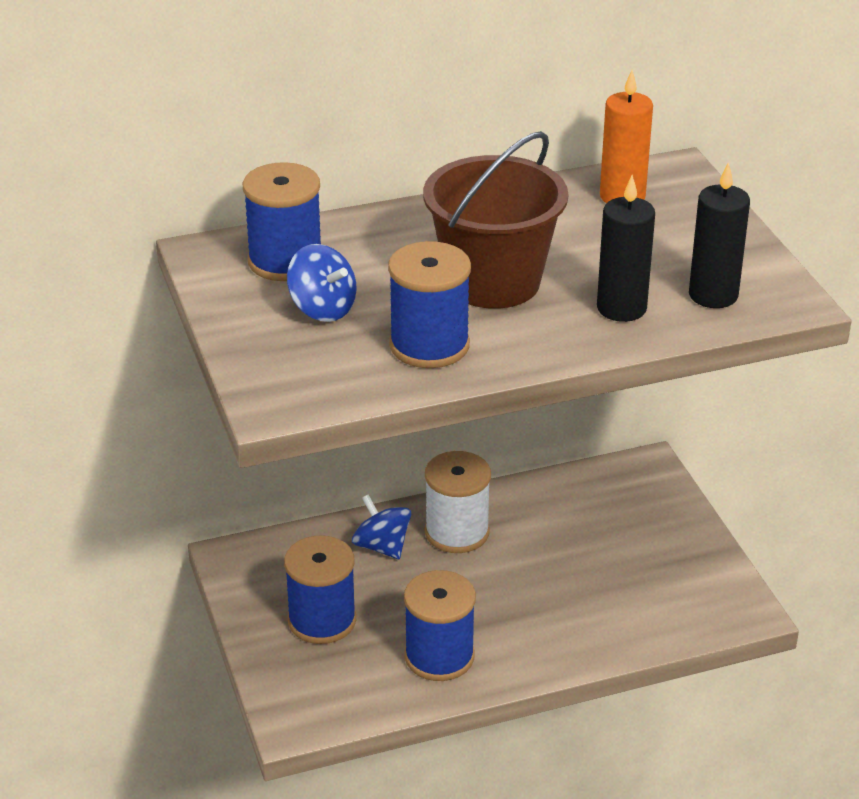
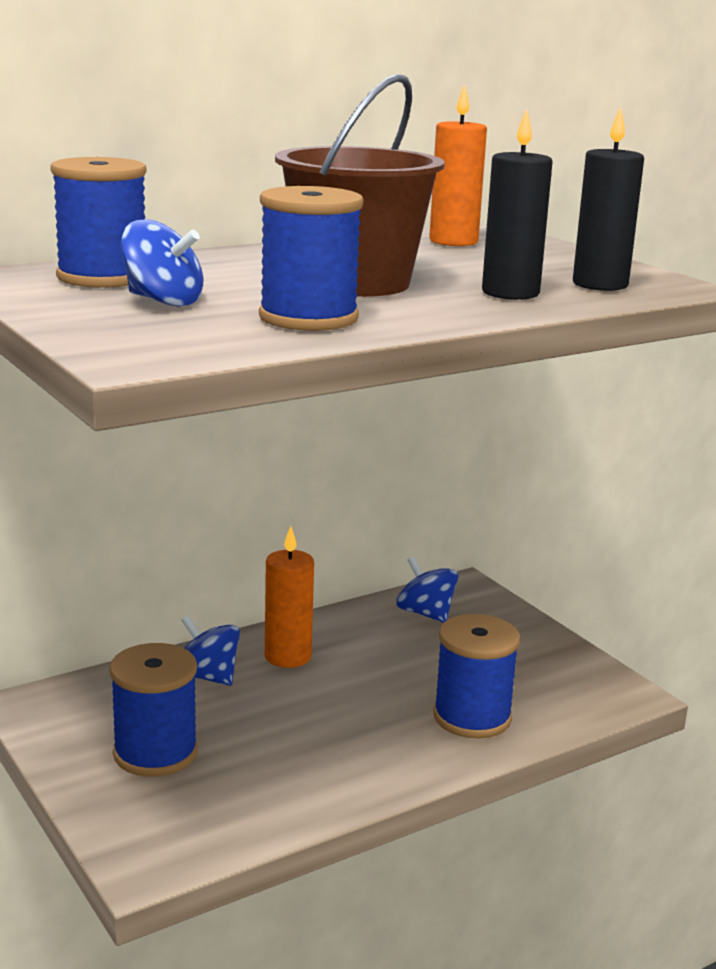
camera: 15 degrees left, 15 degrees down
blue spool [404,570,476,681] -> blue spool moved to [433,614,520,738]
white spool [425,451,491,553] -> orange candle [265,526,314,668]
none -> blue spinning top [396,556,458,623]

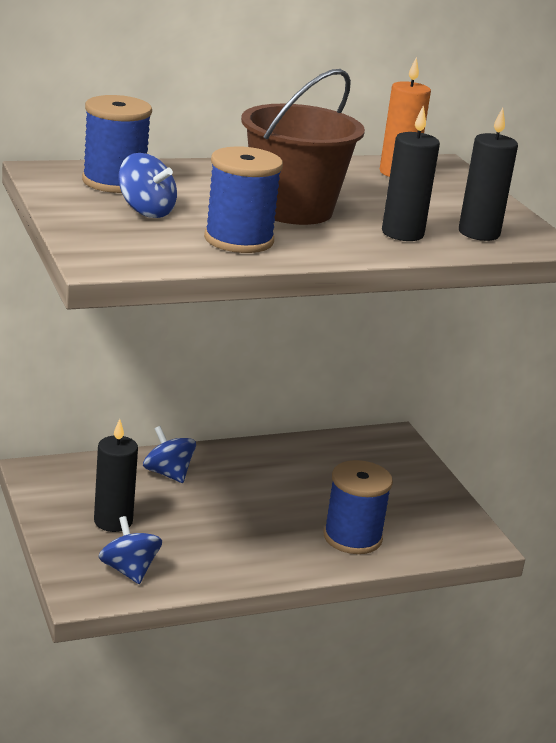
camera: 10 degrees right, 5 degrees up
blue spool [109,643,198,777] -> black candle [94,419,138,532]
orange candle [265,526,314,668] -> none
blue spinning top [396,556,458,623] -> blue spinning top moved to [99,516,162,584]

